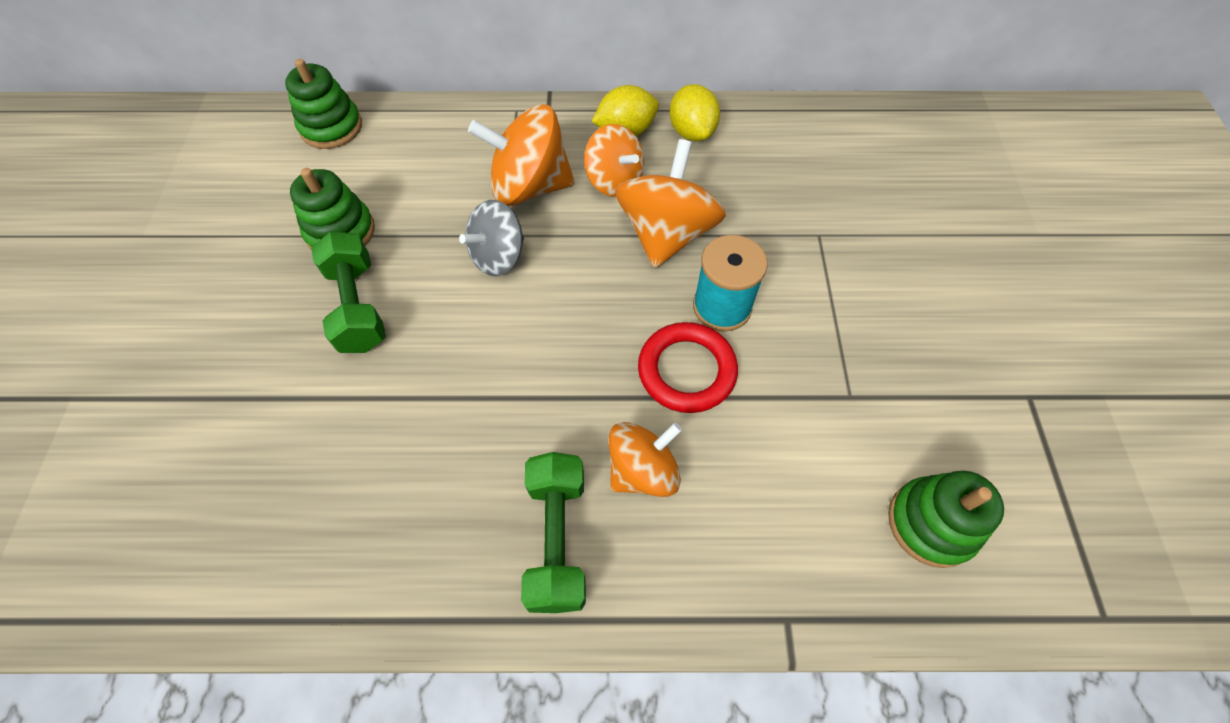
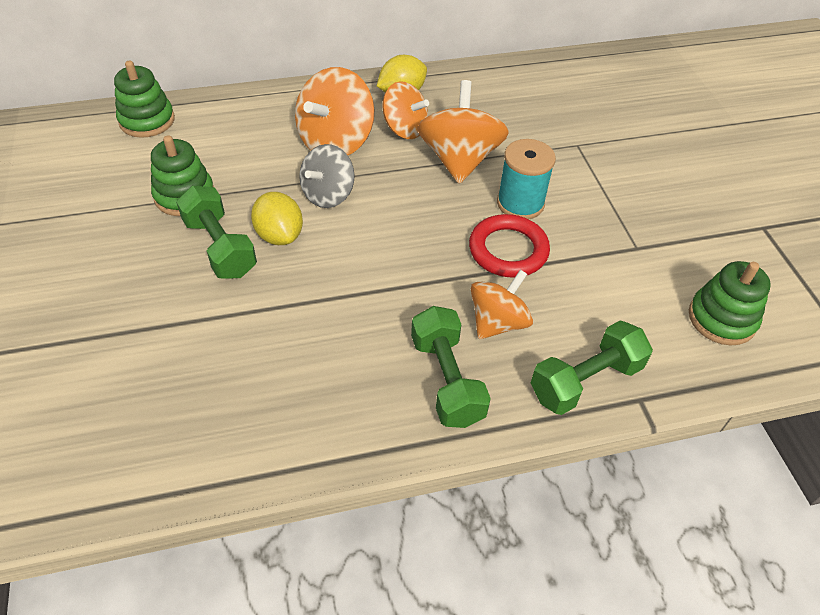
camera: 15 degrees left, 10 degrees down
orange spinning top [468,104,575,206] -> orange spinning top turned 45 degrees counterclockwise [295,67,374,155]
yellow lemon [670,84,720,141] -> yellow lemon moved to [251,192,303,245]
none -> green dumbbell [531,321,653,415]

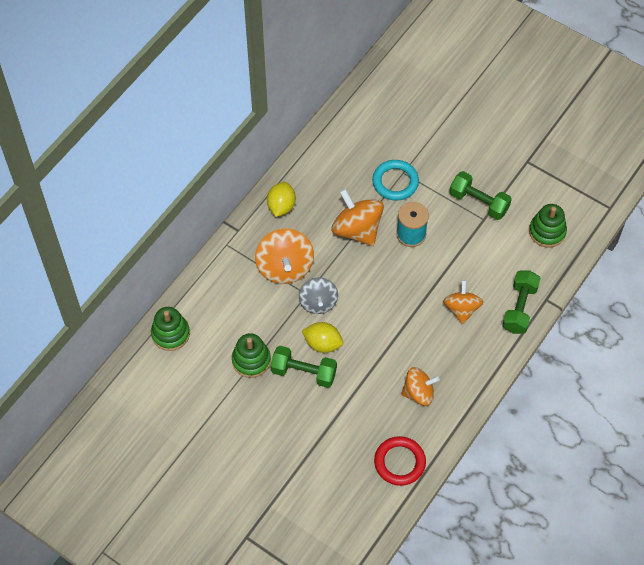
camera: 40 degrees left, 10 degrees up
orange spinning top [382,81,429,139] -> orange spinning top moved to [401,367,440,406]
green dumbbell [411,306,491,428] -> green dumbbell moved to [449,171,512,220]
red ring [469,214,550,278] -> red ring moved to [374,436,426,486]
none -> turquoise ring [372,160,419,201]

